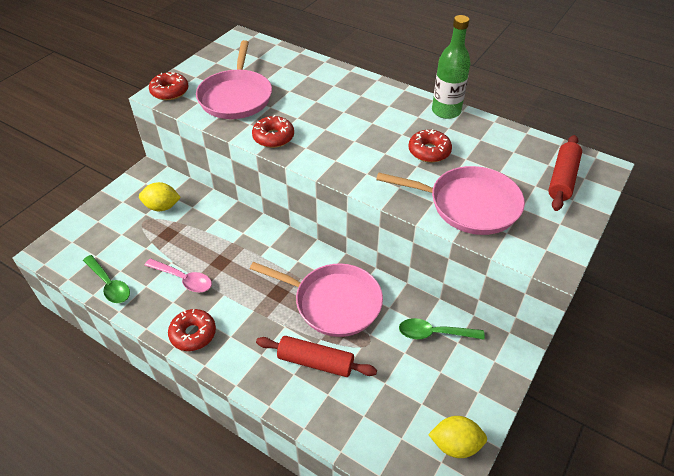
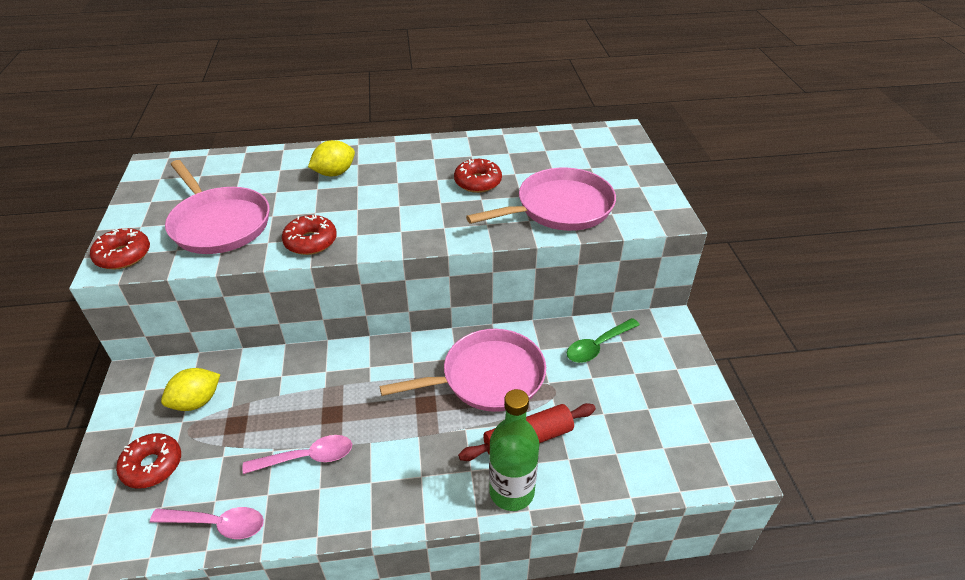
camera: 40 degrees left, 5 degrees down
green spoon [83,255,130,303] -> pink spoon [150,507,264,539]
red donut [168,309,216,351] -> red donut moved to [116,433,181,489]
yellow lemon [428,416,487,458] -> yellow lemon moved to [308,140,355,176]
green bottle [432,15,471,119] -> green bottle moved to [489,389,539,511]
red rolling pin [548,135,582,211] -> none

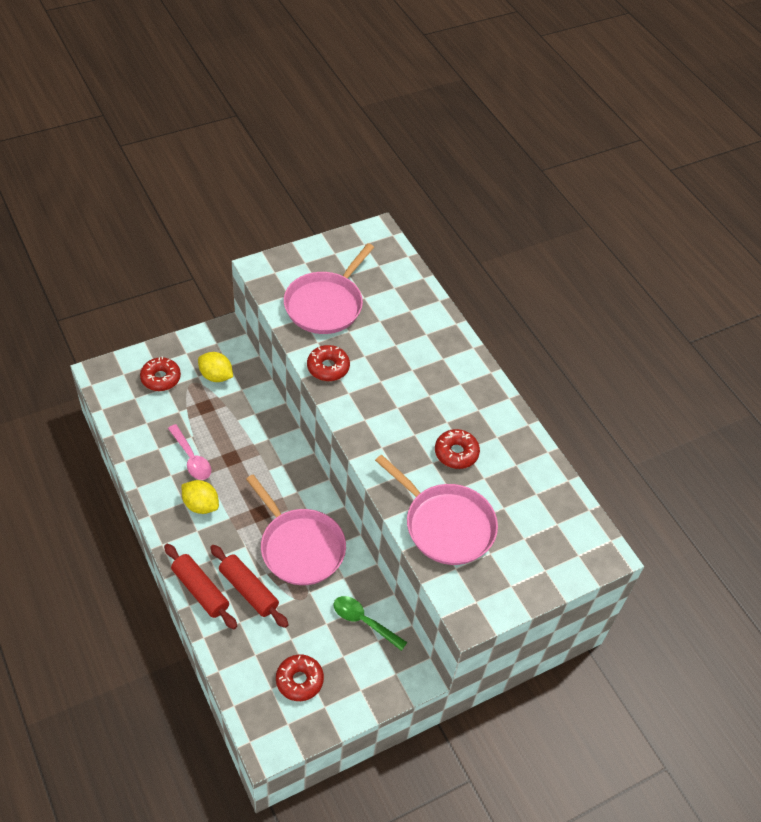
camera: 65 degrees right, 10 degrees up
red donut [90,228,150,270] -> red donut moved to [276,654,324,701]
pink spoon [150,507,264,539] -> none
yellow lemon [308,140,355,176] -> yellow lemon moved to [181,480,219,514]
green bottle [489,389,539,511] -> red rolling pin [164,544,237,629]

